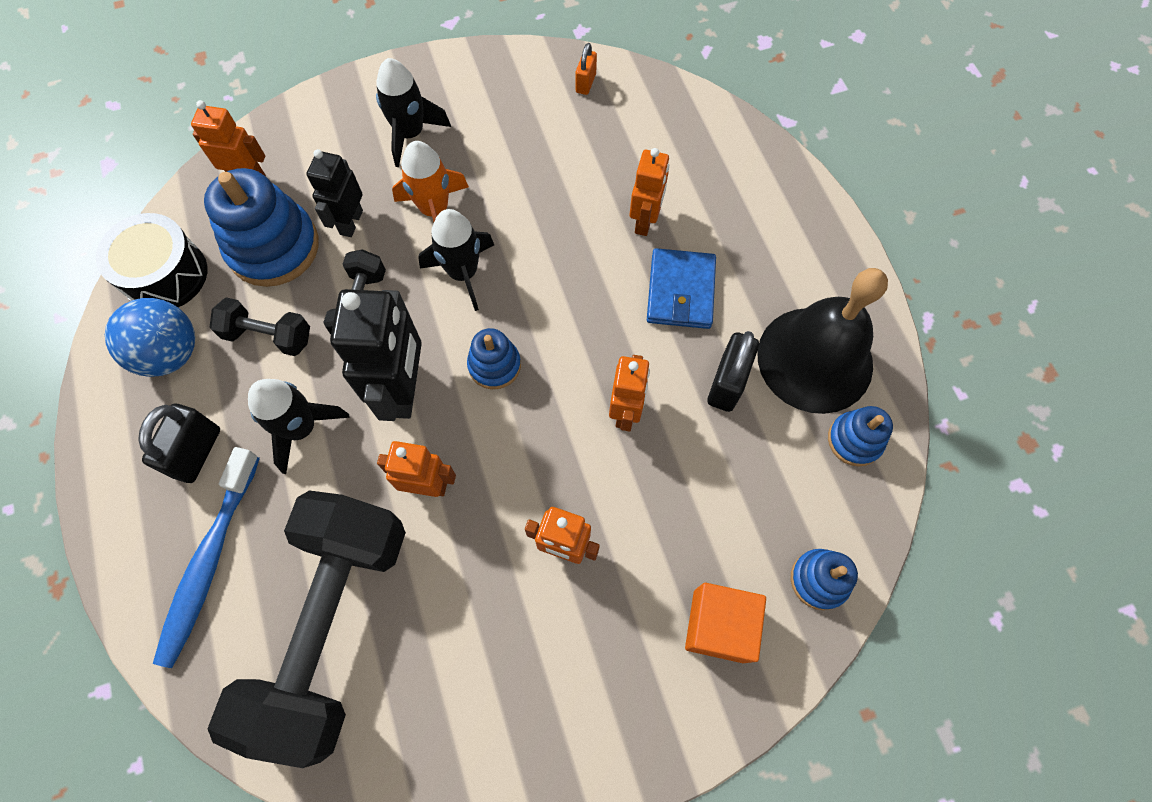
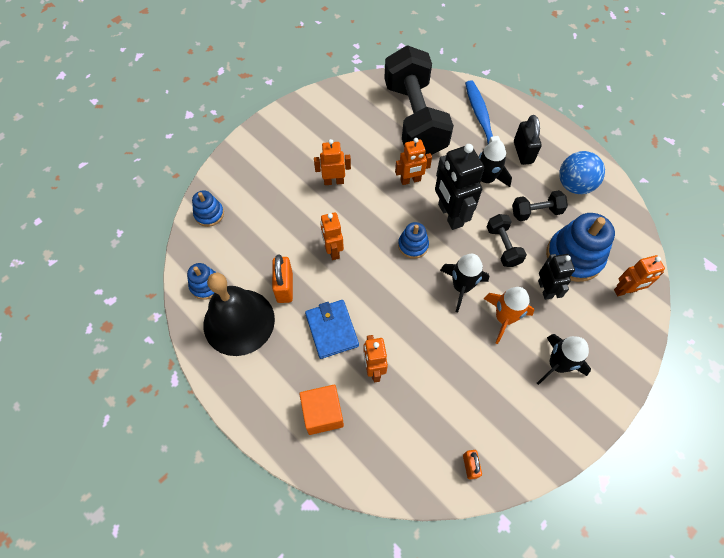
camera: 155 degrees right, 5 degrees down
black drum [96,213,207,307] -> none
orange cube [685,583,766,663] -> orange cube moved to [299,385,344,435]
black padlock [707,331,759,412] -> orange padlock [272,254,293,303]

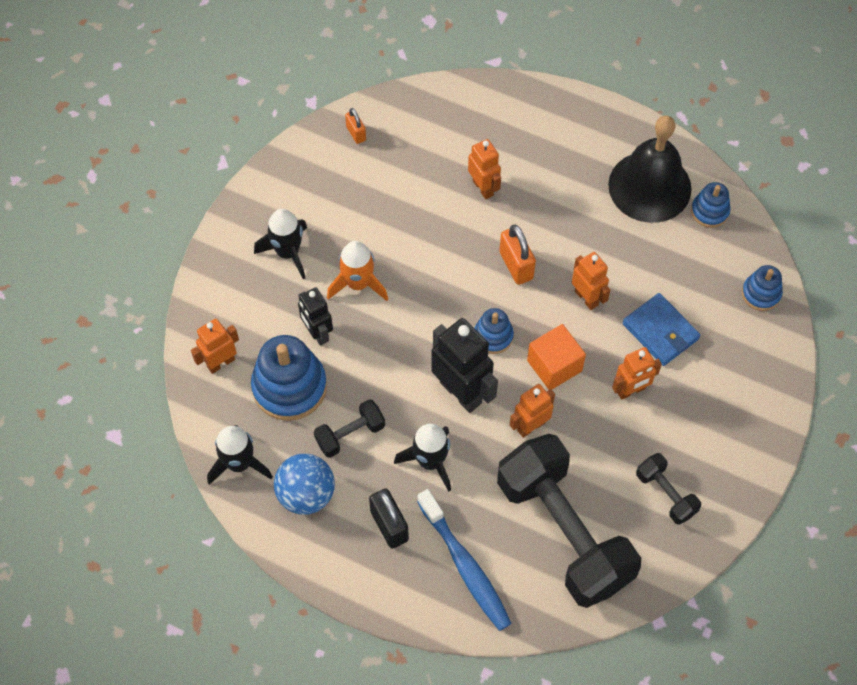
camera: 160 degrees right, 0 degrees up
orange padlock [272,254,293,303] -> orange padlock moved to [499,225,536,285]
orange cube [299,385,344,435] -> orange cube moved to [527,324,586,390]
blue wallet [305,300,359,359] -> blue wallet moved to [623,293,700,366]
black rocket [440,254,489,312] -> black rocket moved to [207,425,273,485]
black dumbbell [487,214,527,267] -> black dumbbell moved to [636,453,701,525]

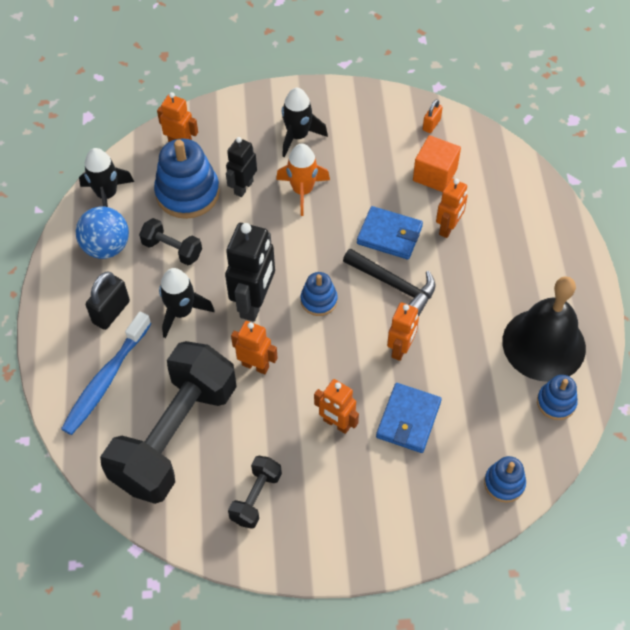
camera: 60 degrees right, 5 degrees down
orange padlock [499,225,536,285] -> black hammer [343,248,436,317]
orange cube [527,324,586,390] -> orange cube moved to [413,135,461,192]
none -> blue wallet [357,206,423,260]

